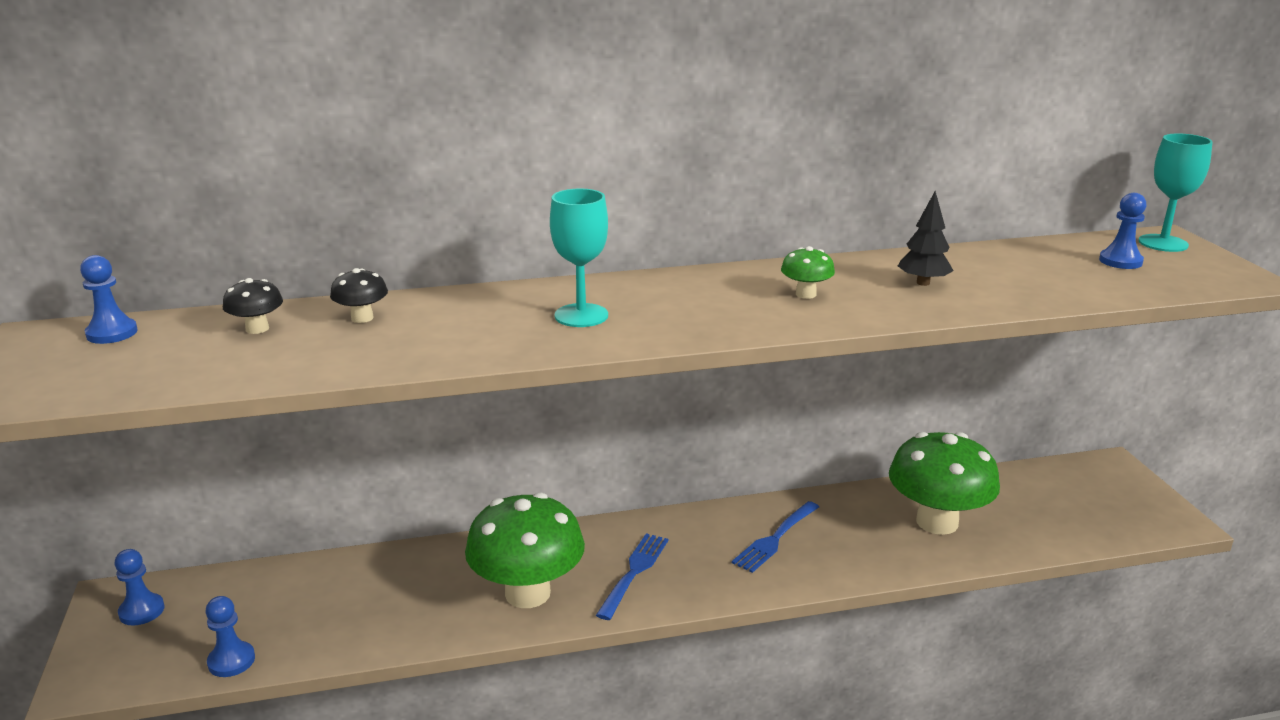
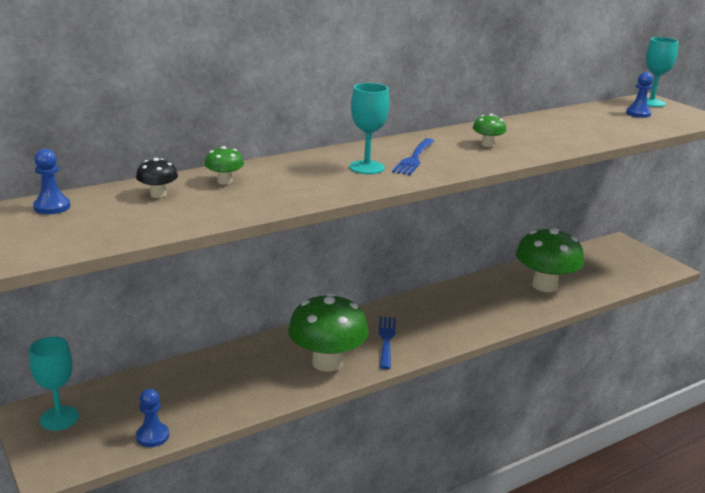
camera: 20 degrees left, 0 degrees up
blue pawn [114,549,165,625] -> turquoise goblet [29,337,79,431]
black mushroom [330,268,388,323] -> green mushroom [204,146,244,185]
blue fork [732,501,819,573] -> blue fork moved to [392,138,434,175]
black tree [898,191,954,286] -> none

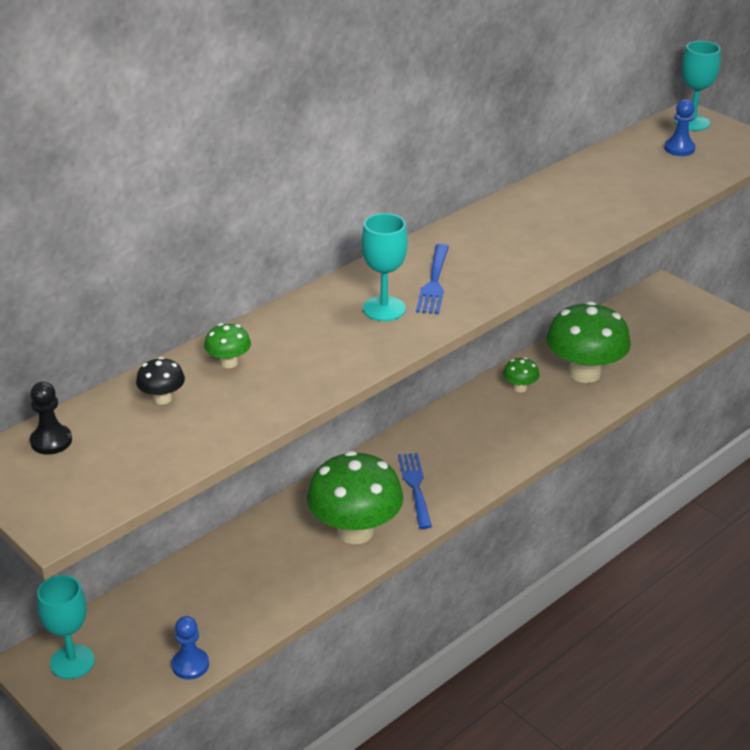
camera: 10 degrees left, 10 degrees up
blue pawn [33,149,70,214] -> black pawn [30,382,72,455]
green mushroom [473,114,507,147] -> green mushroom moved to [503,357,539,392]

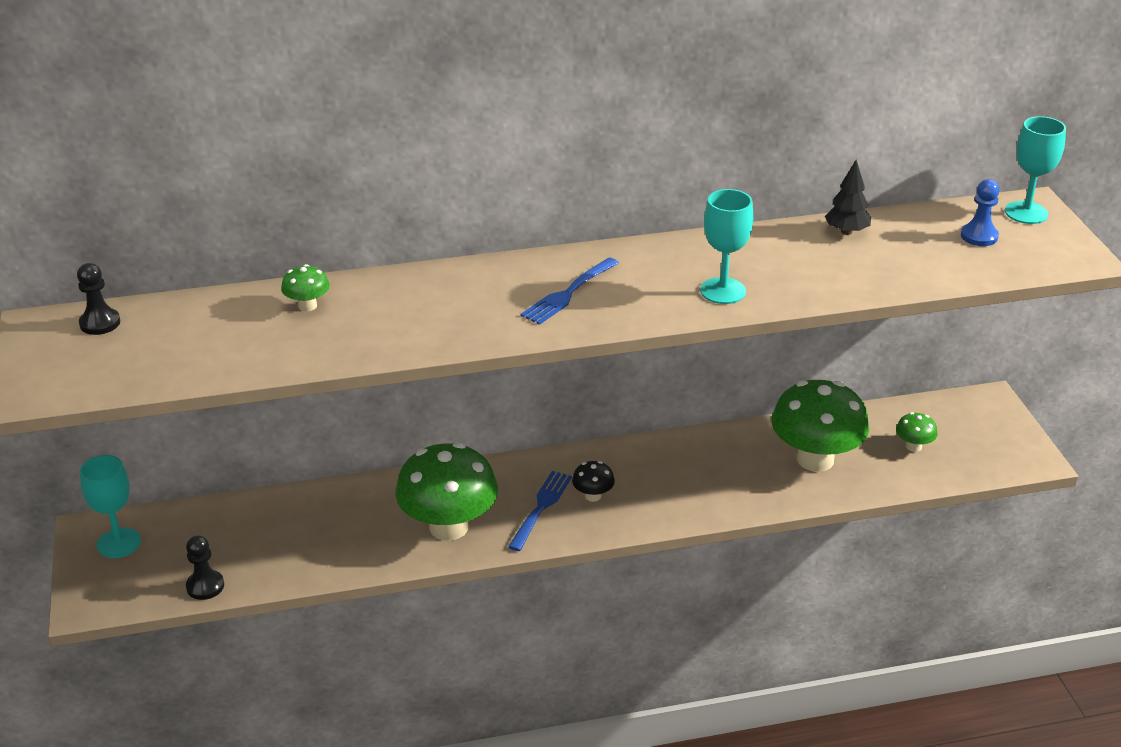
camera: 30 degrees right, 0 degrees up
black mushroom [136,357,185,405] -> black mushroom moved to [572,461,615,502]
blue pawn [171,616,209,679] -> black pawn [186,535,224,600]
turquoise goblet [362,213,408,321] -> turquoise goblet moved to [700,189,753,304]
green mushroom [503,357,539,392] -> green mushroom moved to [896,412,938,452]
none -> black tree [825,160,871,235]

